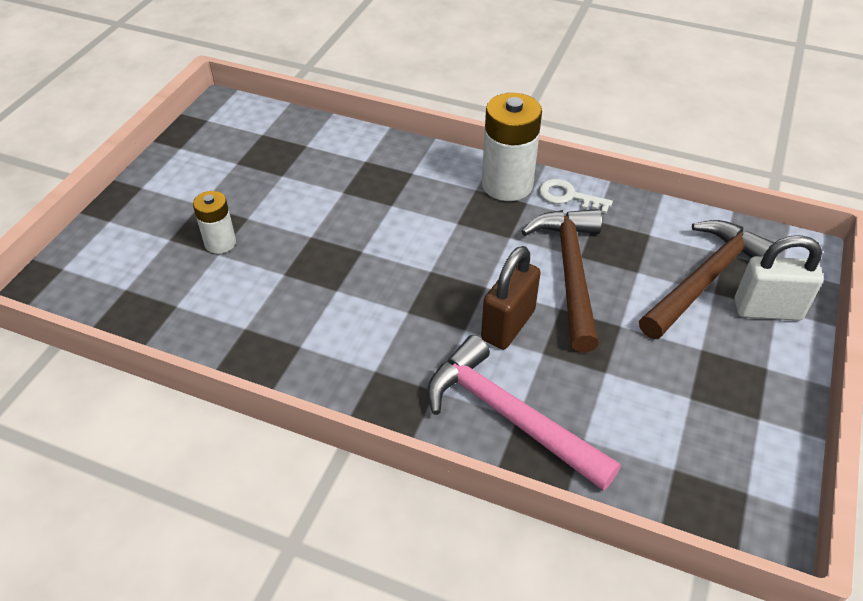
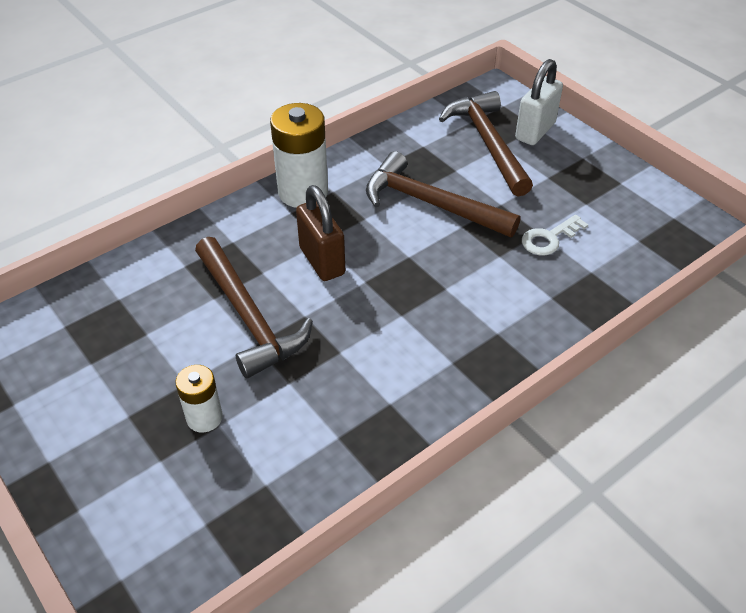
camera: 60 degrees left, 0 degrees up
pink hammer [427,335,621,491] -> none
brown padlock [481,246,541,349] -> brown padlock moved to [296,185,345,281]
white key [539,179,613,214] -> white key moved to [522,215,588,255]
none -> brown hammer [195,237,313,379]

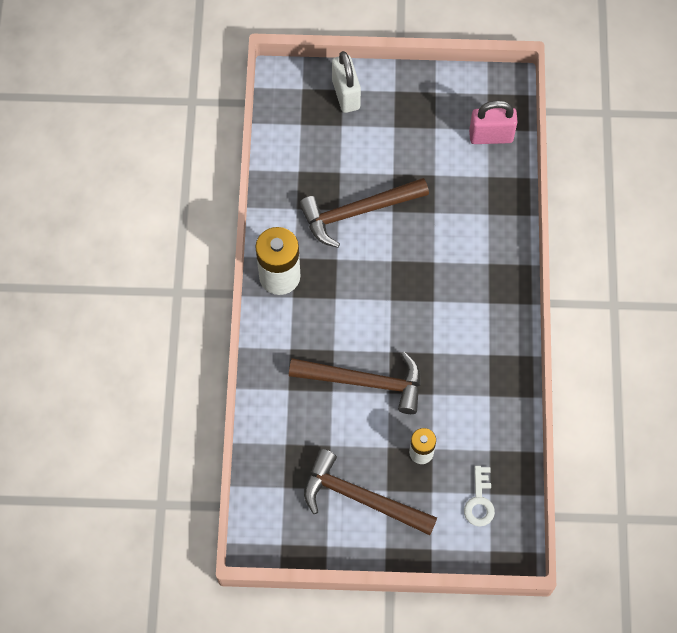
camera: 50 degrees left, 20 degrees up
brown padlock [296,185,345,281] -> none
brown hammer [439,91,533,196] -> brown hammer moved to [304,449,437,535]
white key [522,215,588,255] -> white key moved to [464,466,495,527]
none -> pink padlock [469,100,518,144]

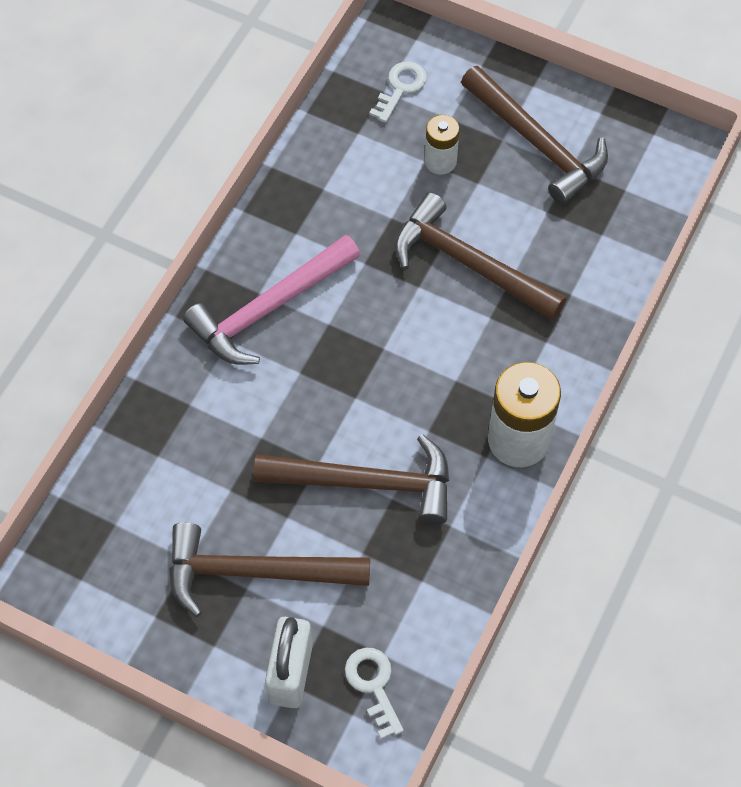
camera: 155 degrees left, 5 degrees down
pink padlock [469,100,518,144] -> none
none -> brown hammer [169,522,370,617]
none -> pink hammer [183,235,360,365]
none -> white key [345,648,404,739]

